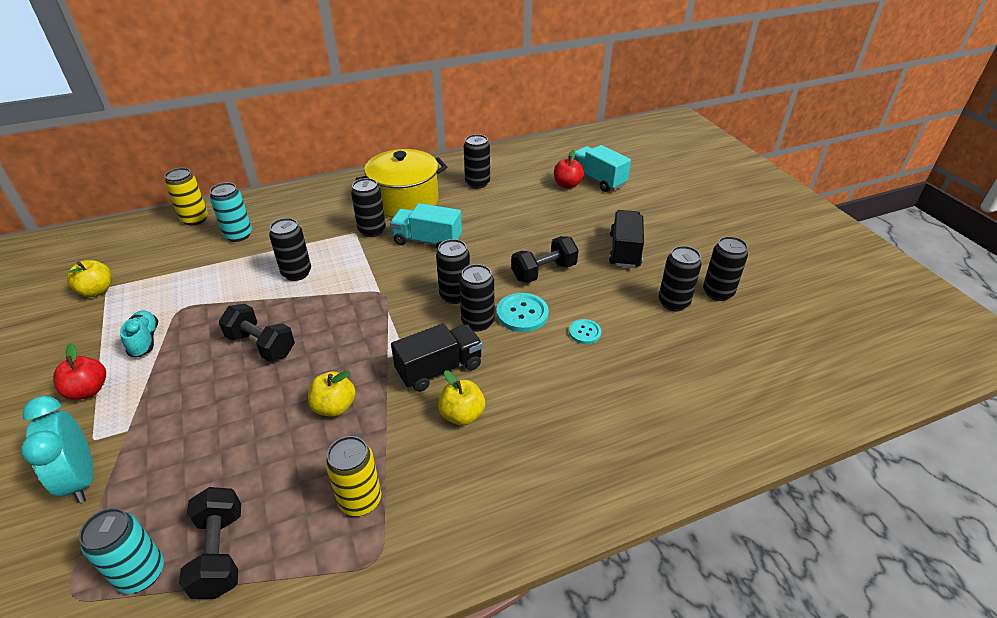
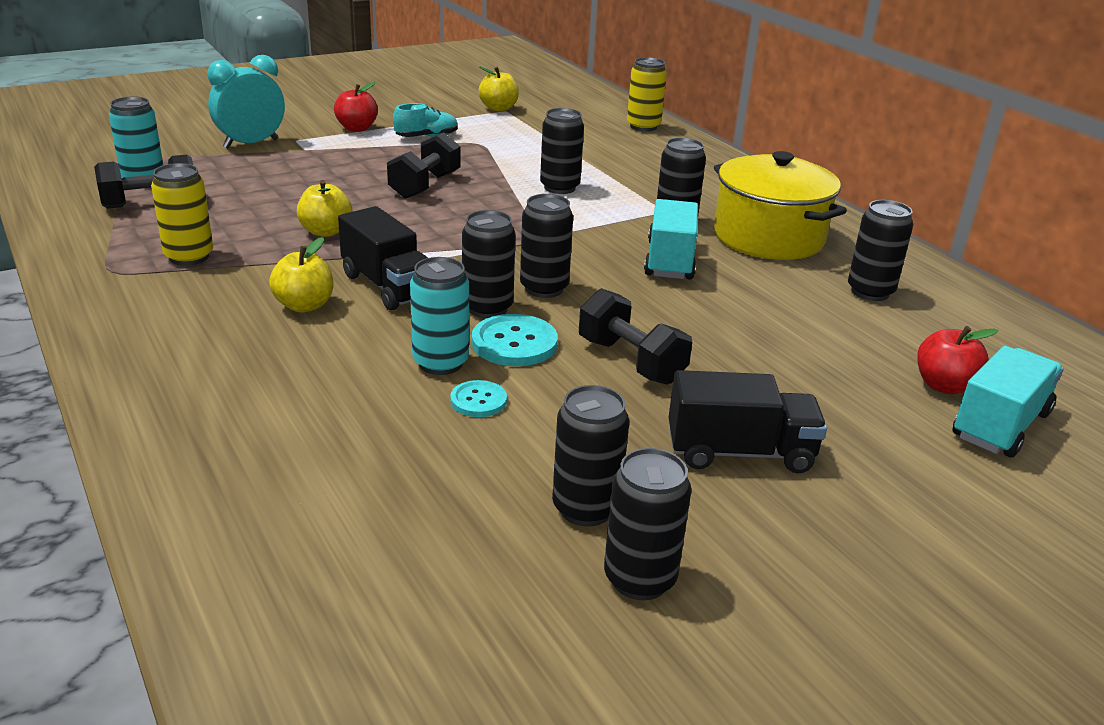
camera: 80 degrees right, 10 degrees down
turquoise can [210,182,252,242] -> turquoise can moved to [410,257,469,375]

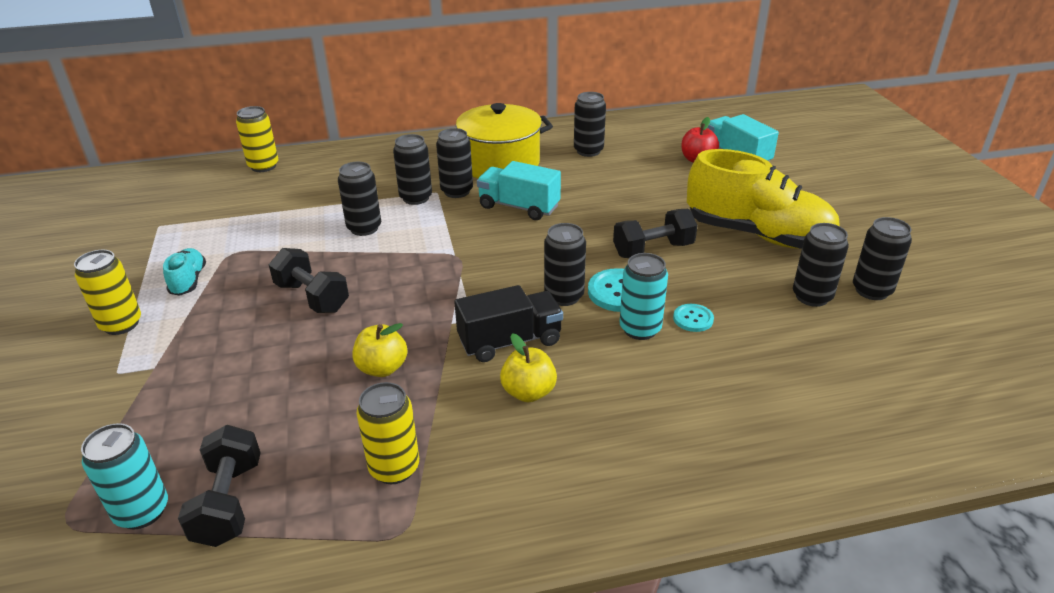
camera: 70 degrees left, 5 degrees up
turquoise clock [207,55,285,148] -> none
red apple [334,82,378,132] -> yellow can [74,250,141,335]
yellow apple [479,67,519,111] -> none
black can [520,194,573,298] -> black can moved to [393,134,432,205]
black truck [668,370,827,473] -> yellow shoe [687,149,840,249]

